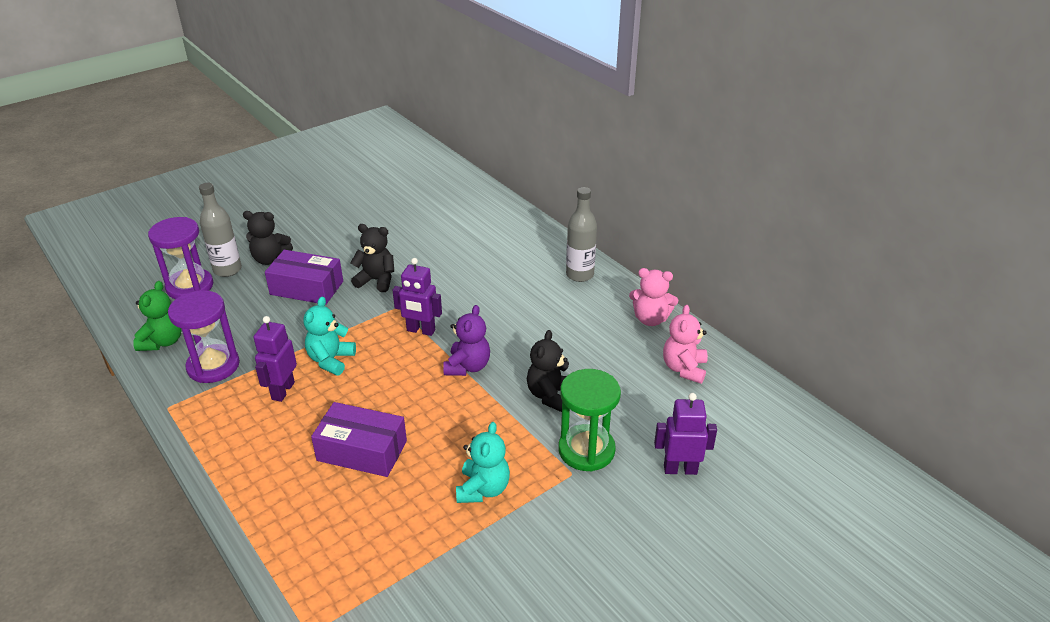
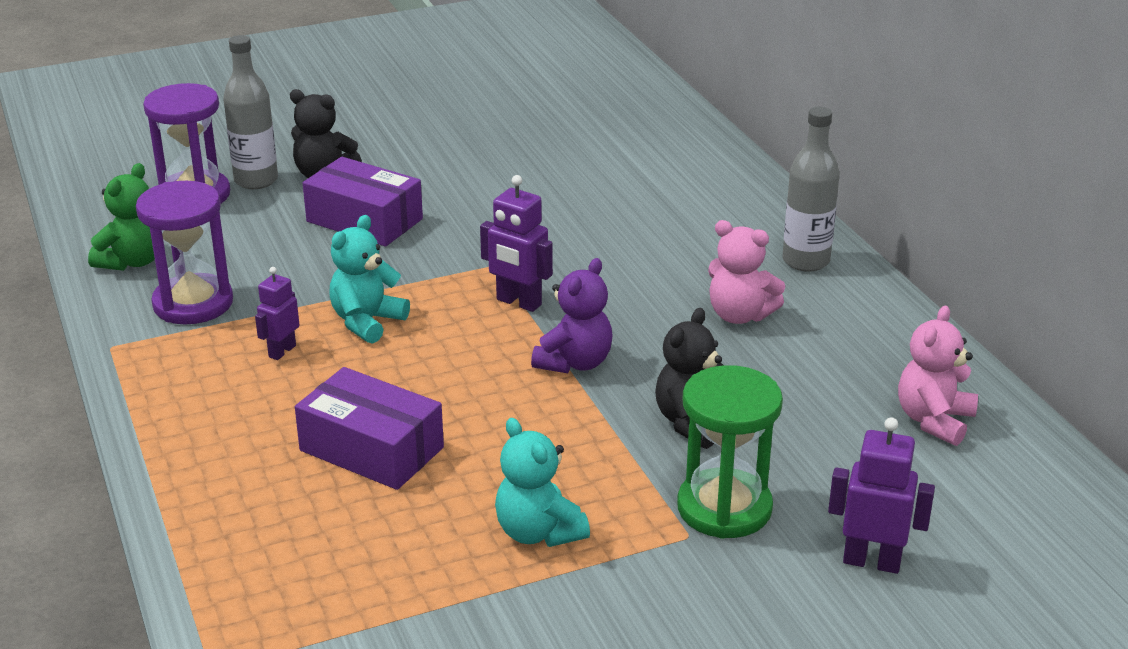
camera: 15 degrees right, 5 degrees down
purple robot [254,316,297,402] -> purple robot [255,267,299,360], size x0.66
black teddy bear [350,224,394,292] -> none
turquoise teddy bear [456,422,510,503] -> turquoise teddy bear turned 120 degrees clockwise [495,418,590,547]
pink teddy bear [629,268,678,326] -> pink teddy bear moved to [708,220,785,324]

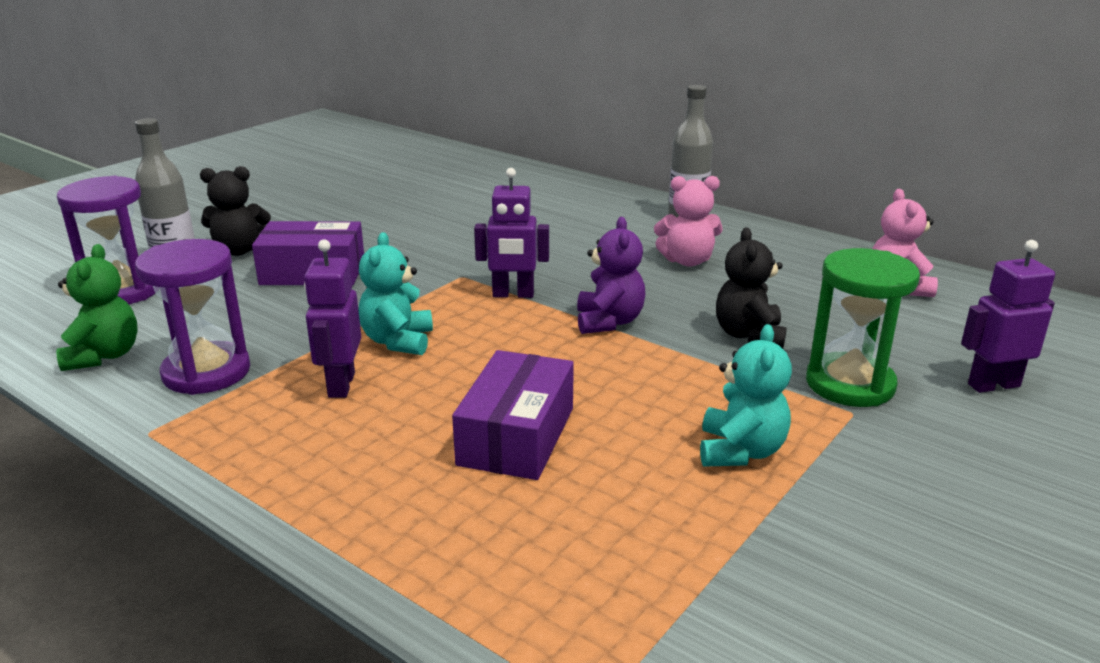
camera: 30 degrees left, 5 degrees down
purple robot [255,267,299,360] -> purple robot [304,239,361,398], size x1.52
purple box [295,367,444,490] -> purple box turned 75 degrees counterclockwise [452,350,574,480]
turquoise teddy bear [495,418,590,547] -> turquoise teddy bear turned 105 degrees counterclockwise [700,324,792,467]

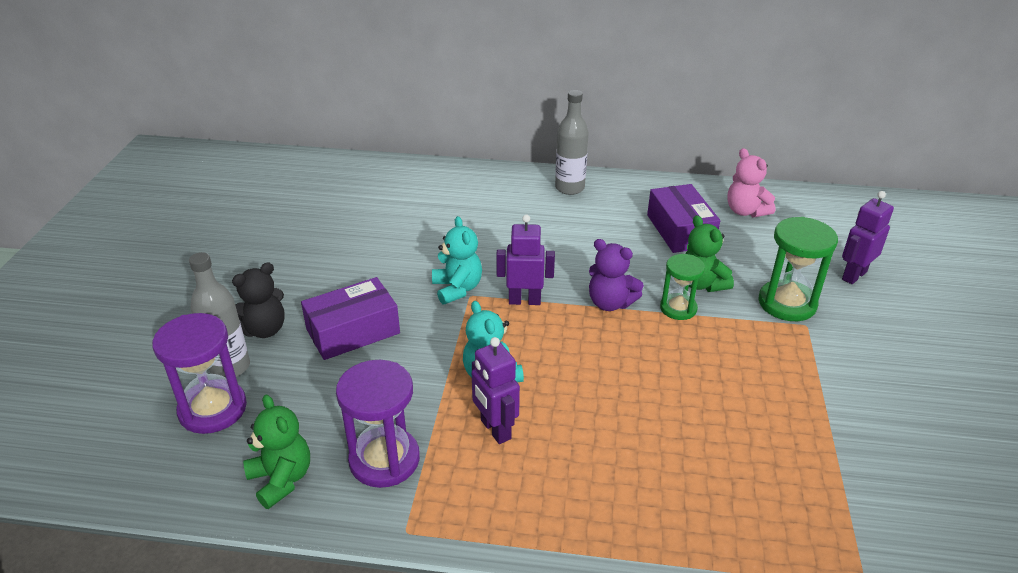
camera: 30 degrees left, 10 degrees up
purple box [452,350,574,480] -> purple box moved to [647,184,720,253]
purple robot [474,168,549,298] -> purple robot turned 150 degrees counterclockwise [496,215,555,305]
purple teddy bear [577,217,645,334] -> purple teddy bear turned 150 degrees clockwise [589,239,644,311]
pink teddy bear [654,176,723,267] -> none
turquoise teddy bear [700,324,792,467] -> turquoise teddy bear moved to [432,216,482,305]
black teddy bear [716,228,787,349] -> green teddy bear [685,215,734,292]
none -> green hourglass [660,254,705,320]

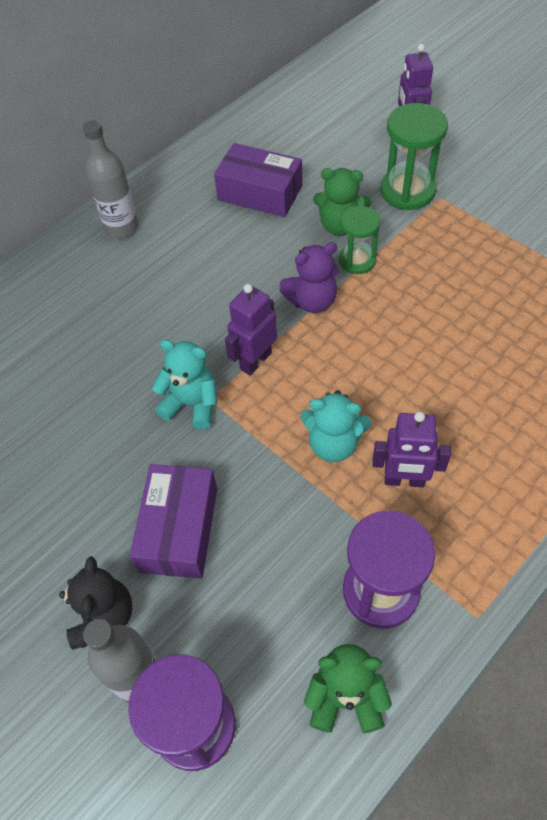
camera: 50 degrees left, 20 degrees up
pink teddy bear [728,148,775,217] -> none

